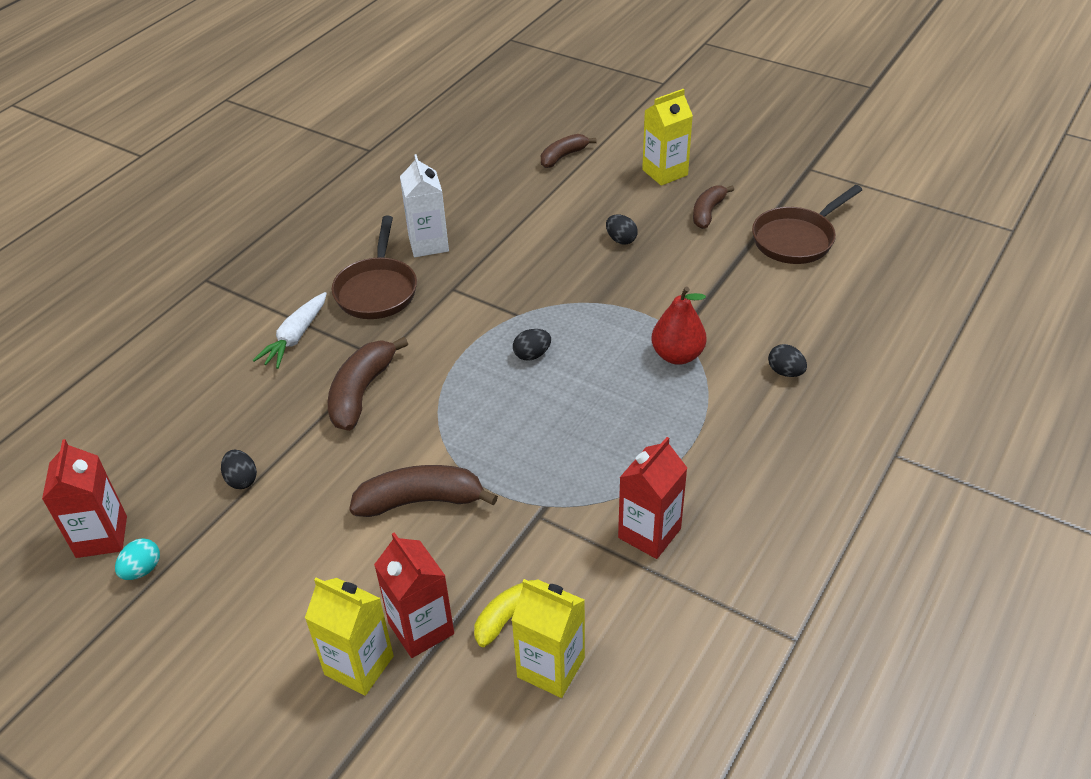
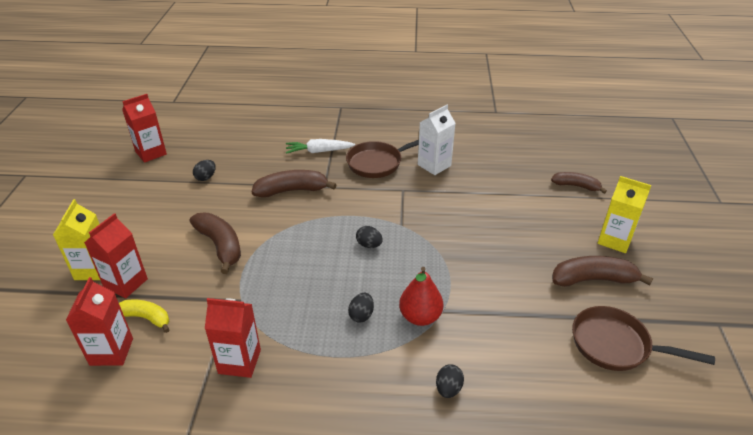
camera: 60 degrees right, 5 degrees down
turquoise egg [115,538,160,580] -> none
yellow carton [512,579,585,698] -> red carton [66,277,133,366]
black egg [606,215,638,245] -> black egg moved to [348,293,374,323]
brown banana [693,185,734,229] -> brown banana [552,256,653,287], size x1.53

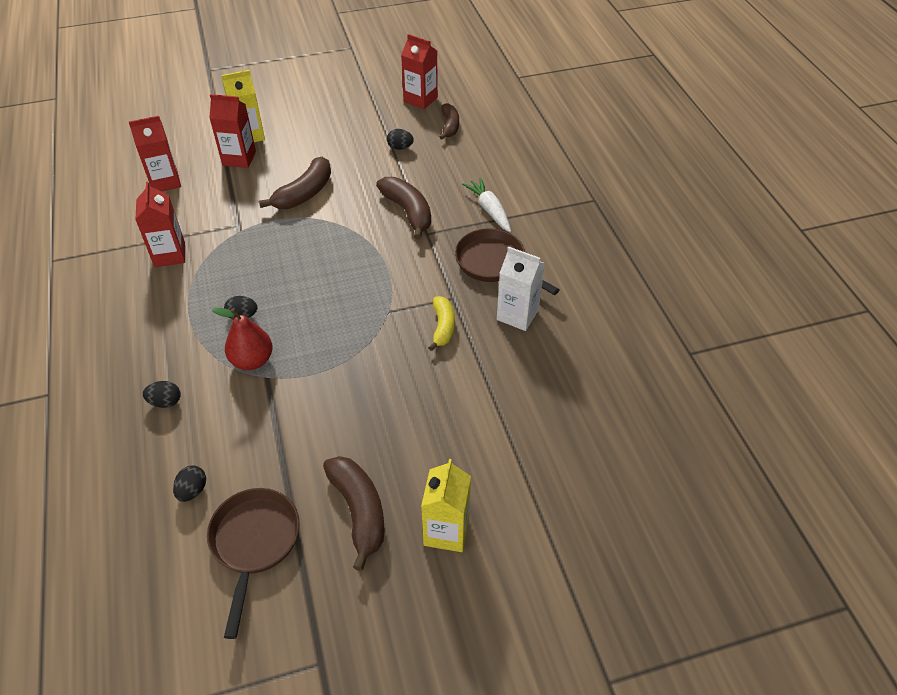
camera: 70 degrees right, 10 degrees up
yellow banana [119,300,170,333] -> yellow banana moved to [428,296,455,351]
black egg [356,226,383,248] -> black egg moved to [173,465,206,502]
brown banana [551,172,607,194] -> brown banana moved to [440,103,459,139]

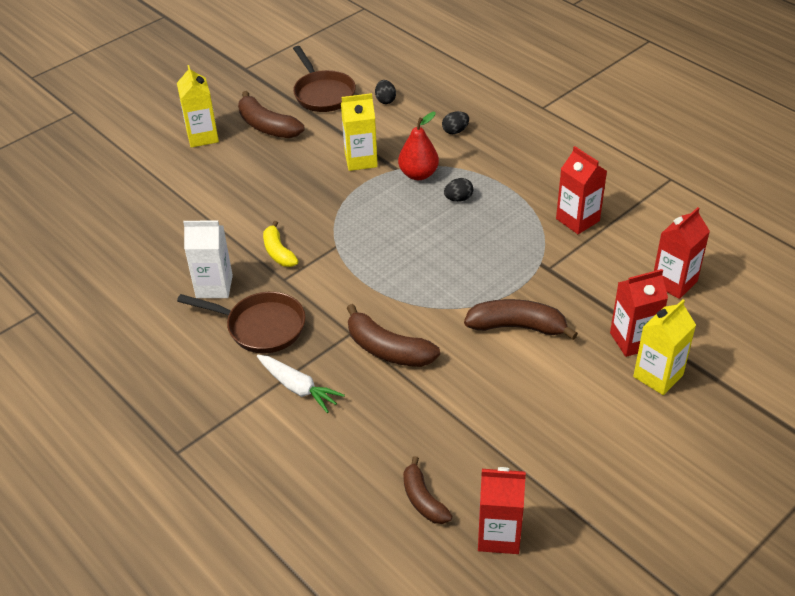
camera: 155 degrees right, 5 degrees down
brown banana [259,157,331,209] -> brown banana turned 90 degrees clockwise [464,299,578,340]
black egg [387,129,414,150] -> none
none -> yellow carton [341,93,378,171]

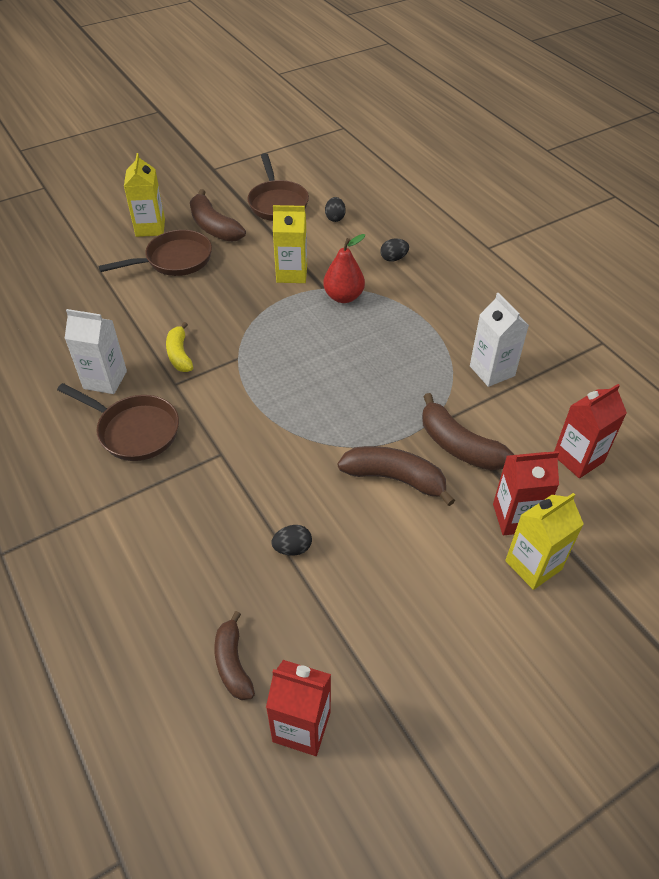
camera: 10 degrees right, 5 degrees up
white carrot [257,355,345,413] -> none
brown banana [347,304,440,367] -> brown banana moved to [422,393,514,471]
black egg [444,178,473,202] -> black egg moved to [272,525,312,556]
red carton [556,146,607,234] -> white carton [470,293,529,387]
none -> brown pan [98,230,212,276]

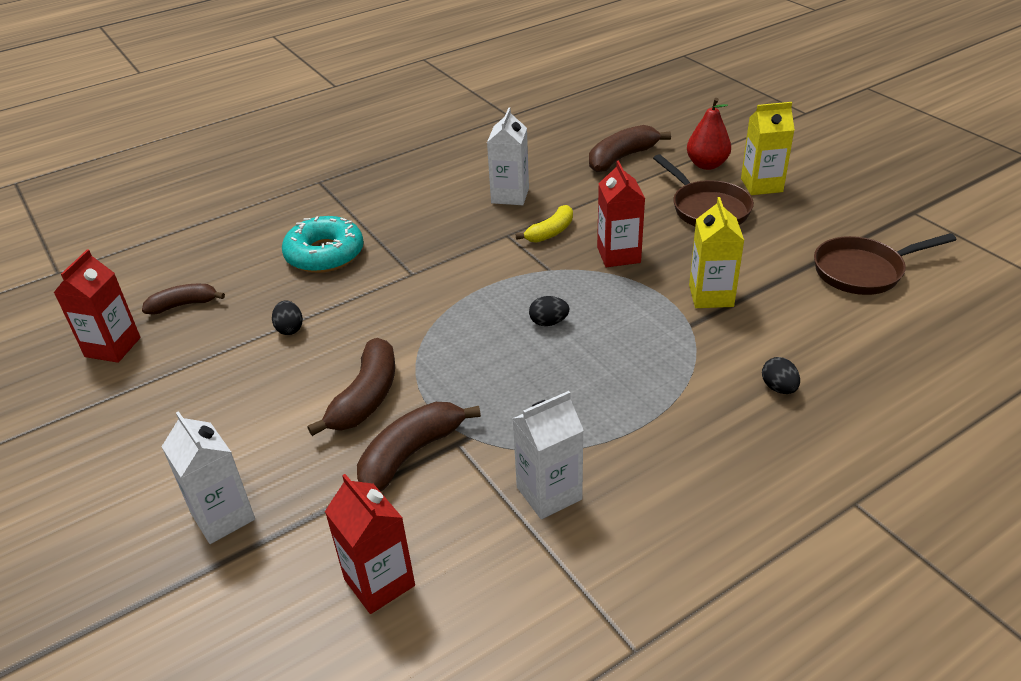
camera: 90 degrees right, 10 degrees down
brown pan [57,383,179,461] -> none
yellow banana [166,322,193,372] -> yellow banana turned 150 degrees clockwise [516,205,573,243]
brown banana [190,189,246,242] -> brown banana moved to [589,125,671,172]
red pear [323,234,365,303] -> red pear moved to [687,98,731,170]
black egg [325,197,346,222] -> black egg moved to [529,296,569,326]
red carton [493,451,559,535] -> red carton moved to [597,160,645,267]
yellow carton [505,493,584,590] -> white carton [162,411,255,544]
none -> turquoise donut [282,216,364,273]

